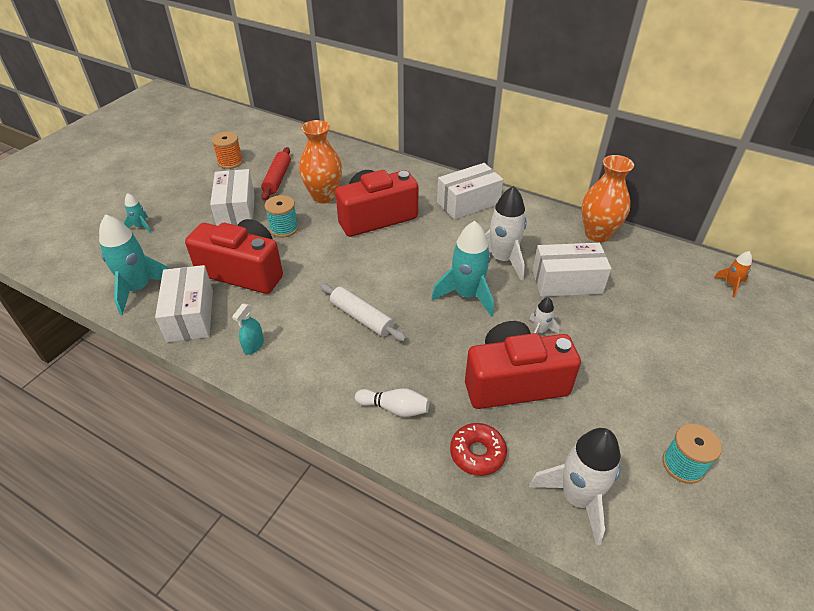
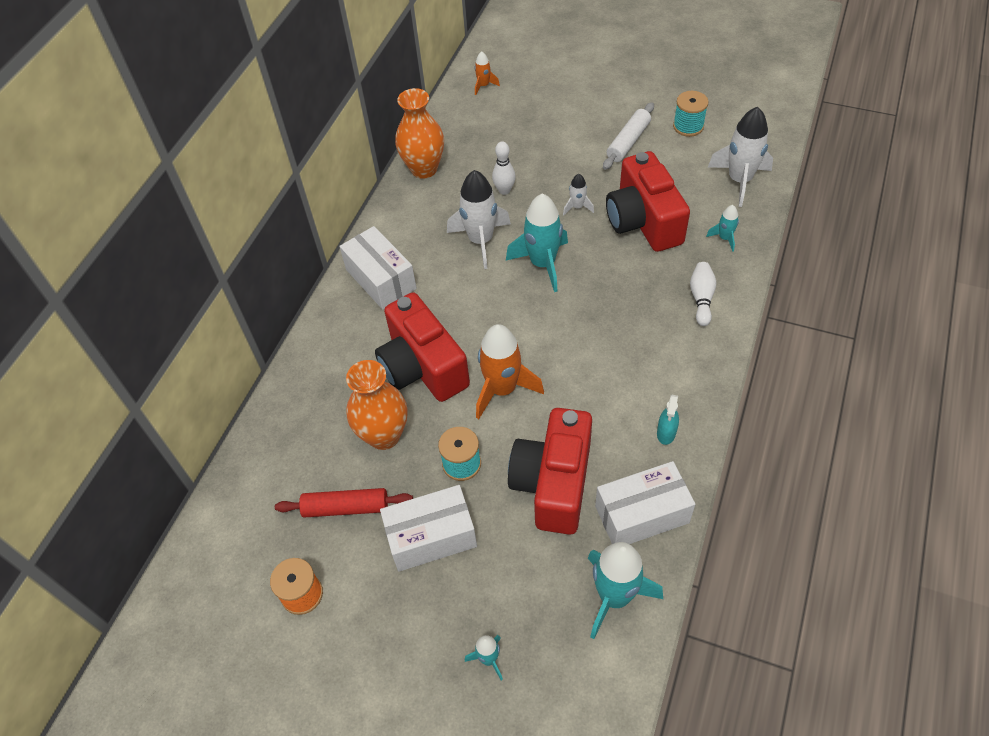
camera: 95 degrees left, 10 degrees up
turquoise spray bottle [232,304,264,354] -> turquoise spray bottle turned 90 degrees clockwise [657,395,679,445]
white rolling pin [320,283,407,342] -> white rolling pin moved to [603,102,654,170]
red donut [450,423,507,476] -> turquoise rocket [706,205,739,252]
white box [532,243,612,297] -> white bowling pin [492,141,516,195]
none -> orange rocket [476,324,544,419]

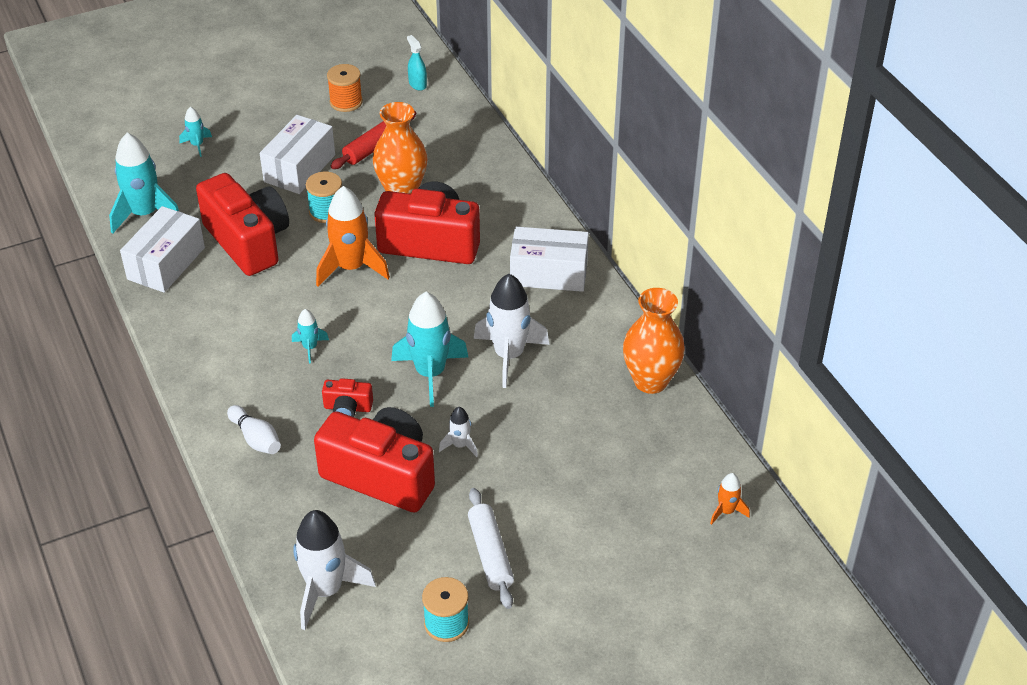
camera: 130 degrees right, 10 degrees down
white bowling pin [492,141,516,195] -> none
turquoise spray bottle [657,395,679,445] -> turquoise spray bottle moved to [407,35,427,91]
turquoise rocket [706,205,739,252] -> turquoise rocket moved to [292,309,329,363]
none -> red camera [322,378,373,417]

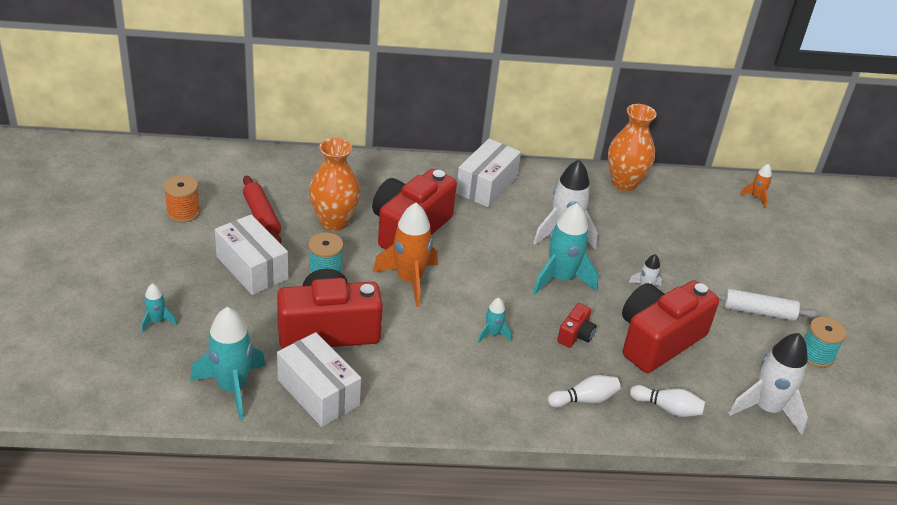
camera: 70 degrees left, 5 degrees down
turquoise spray bottle [407,35,427,91] -> none
none -> white bowling pin [630,385,705,417]

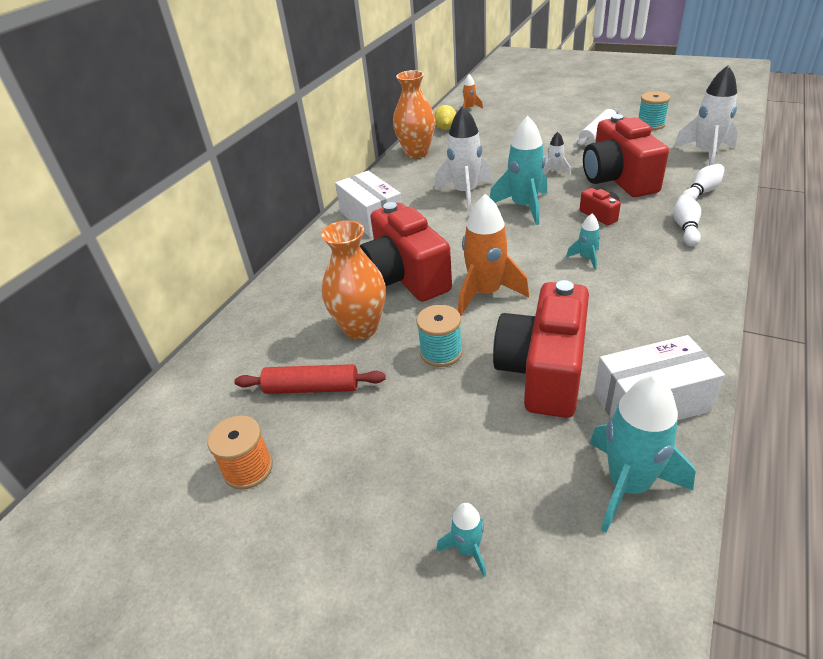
camera: 55 degrees left, 0 degrees up
white box [215,215,288,295] -> none
none -> yellow lemon [434,105,456,130]

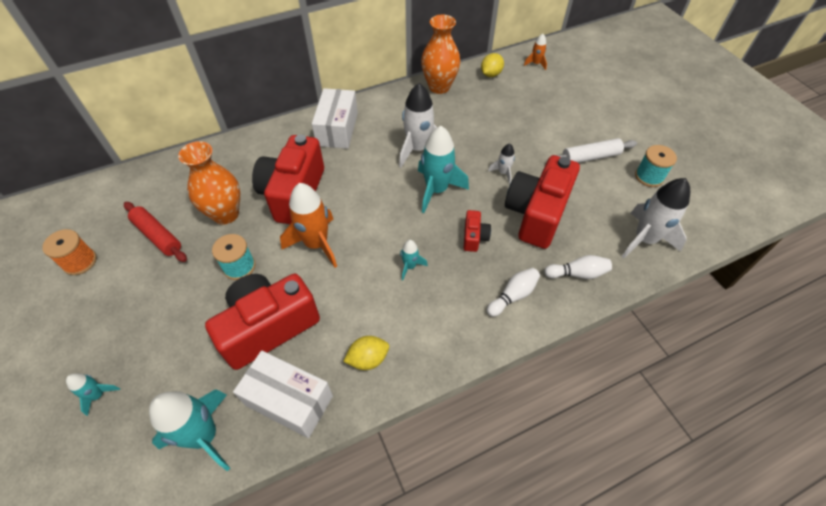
camera: 35 degrees right, 15 degrees up
none -> yellow lemon [343,336,389,370]

